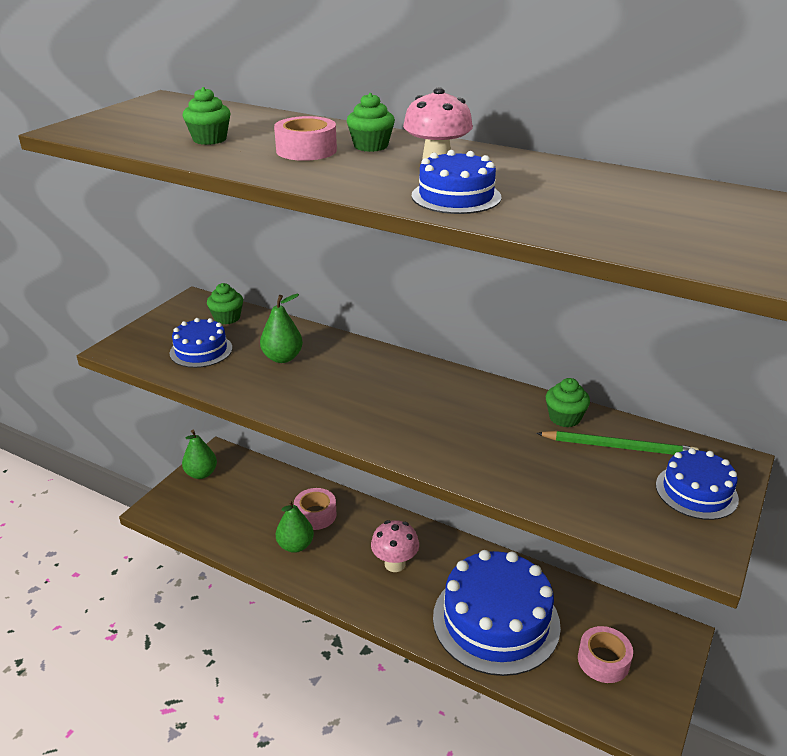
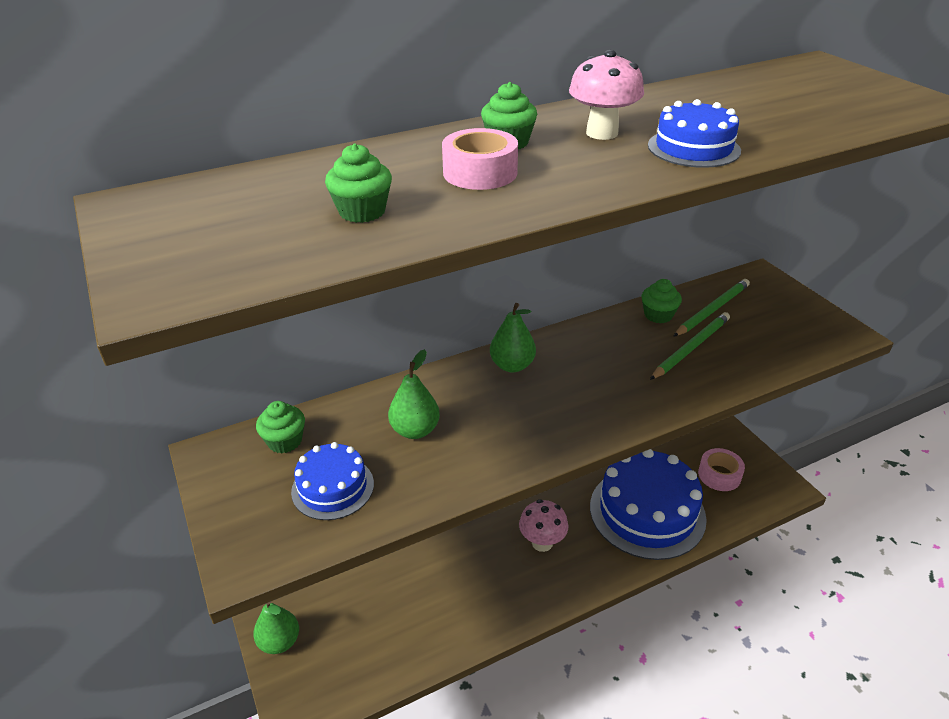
camera: 55 degrees left, 5 degrees up
green pear [276,500,314,553] -> green pear moved to [490,303,536,372]
pink tape [294,488,337,530] -> none
blue cake [656,448,739,520] -> none
none -> green pencil [650,312,730,380]

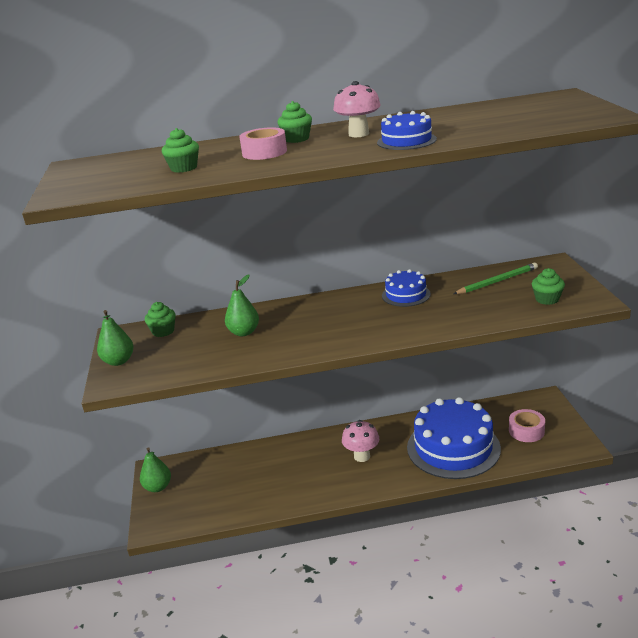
camera: 20 degrees right, 10 degrees down
blue cake [291,442,374,520] -> blue cake moved to [382,269,431,307]
green pear [490,303,536,372] -> green pear moved to [97,310,134,366]
green cupcake [641,279,682,324] -> green cupcake moved to [532,268,565,305]
green pencil [650,312,730,380] -> none

